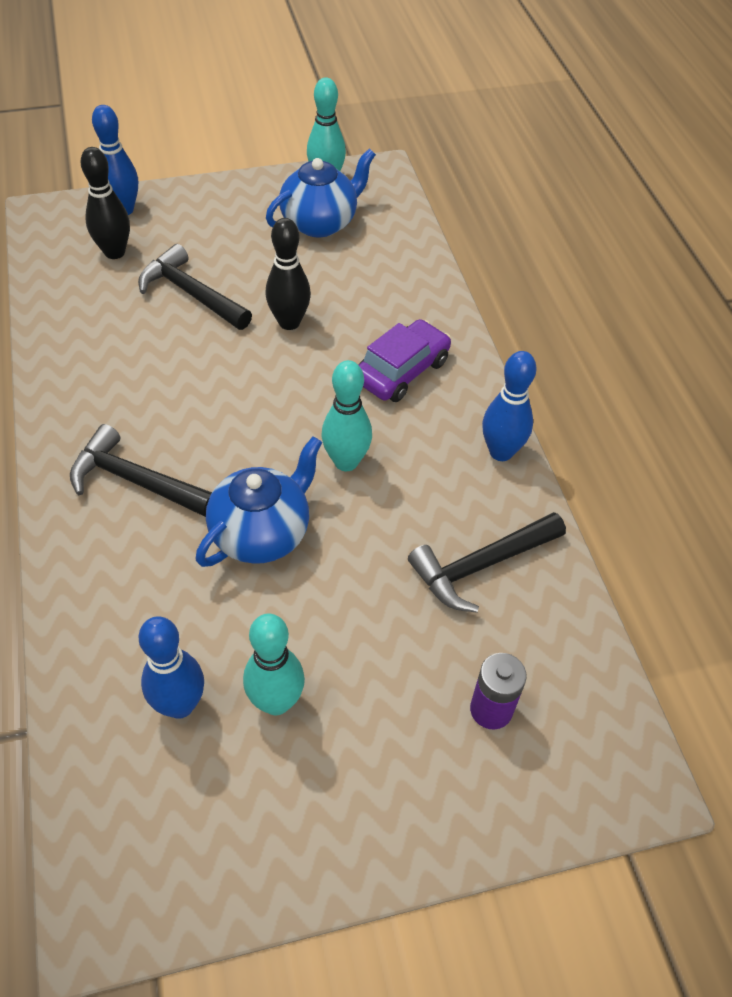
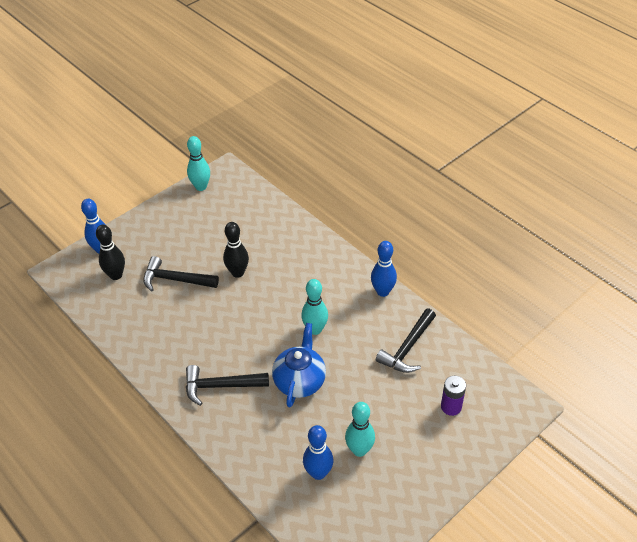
camera: 25 degrees left, 5 degrees down
blue teapot [266,149,376,237] -> none
purple car [359,319,451,402] -> none

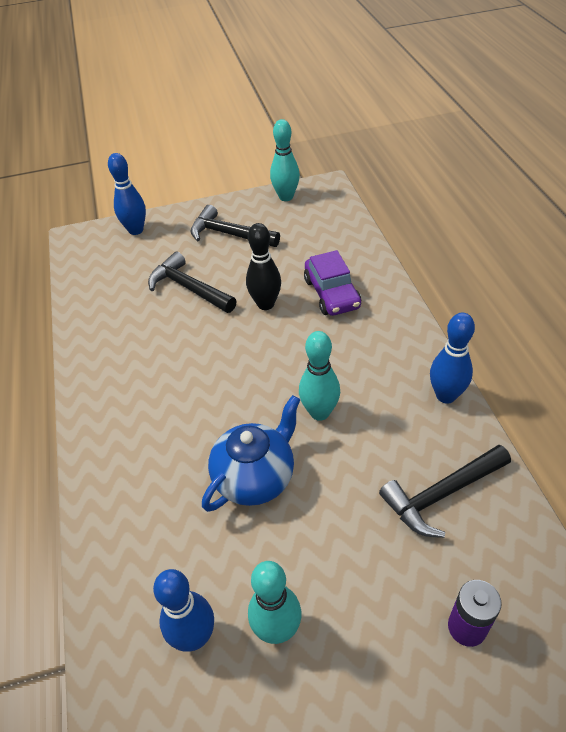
camera: 30 degrees right, 0 degrees up
black bowling pin [96,225,125,280] -> none
black hammer [186,365,269,406] -> black hammer moved to [190,205,280,247]
none -> purple car [304,250,361,316]

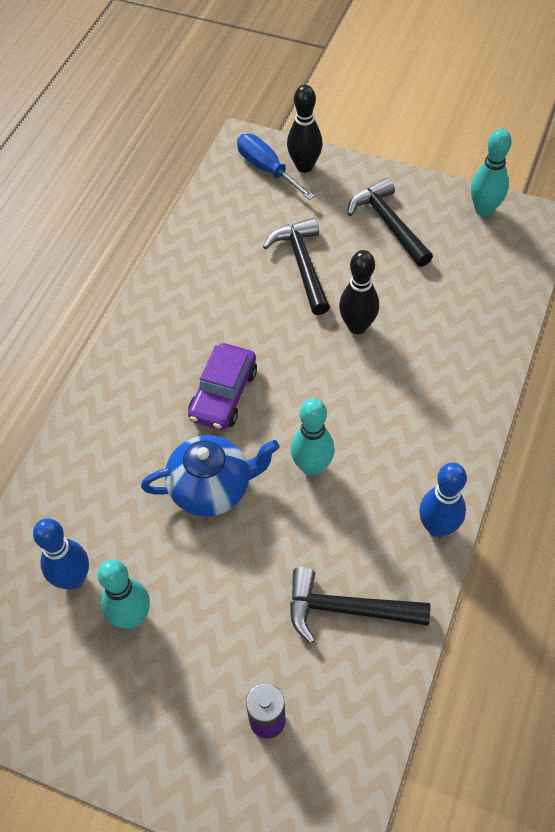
camera: 35 degrees right, 10 degrees up
blue bowling pin [108,153,146,235] -> black bowling pin [287,85,323,173]
purple car [304,250,361,316] -> purple car moved to [188,343,257,430]
none -> blue screwdriver [237,134,315,200]

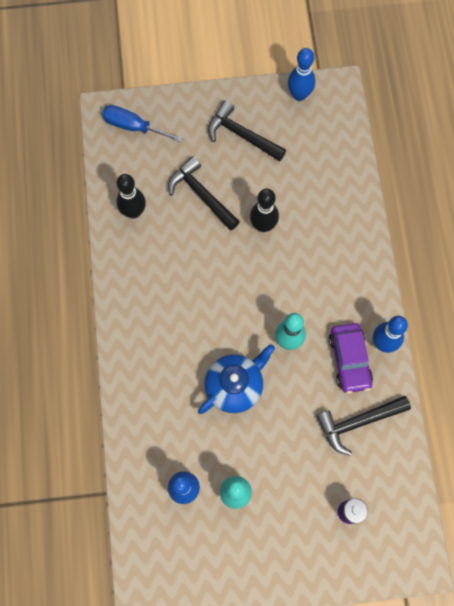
camera: 30 degrees left, 15 degrees up
purple car [188,343,257,430] -> purple car moved to [329,323,373,394]
black bowling pin [287,85,323,173] -> black bowling pin moved to [117,174,146,219]
turquoise bowling pin [471,129,512,216] -> blue bowling pin [288,48,315,101]

